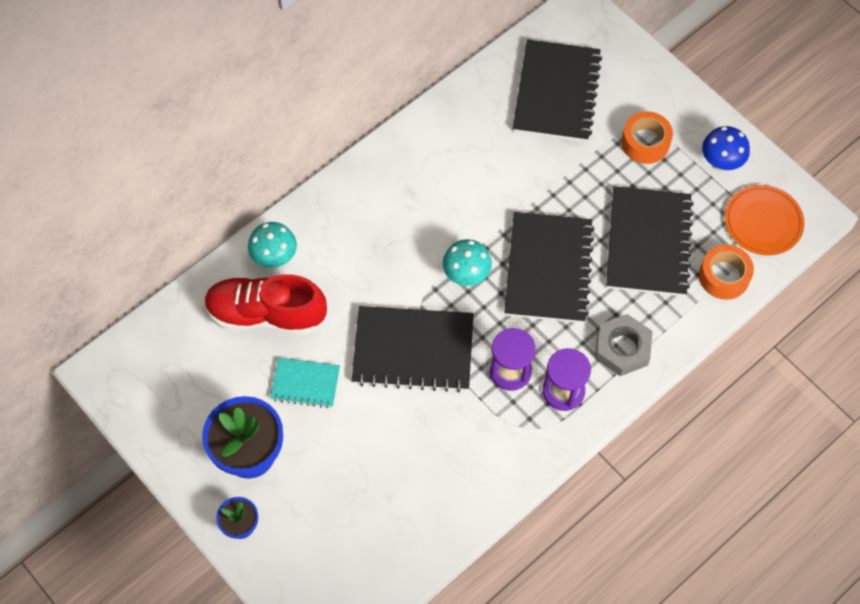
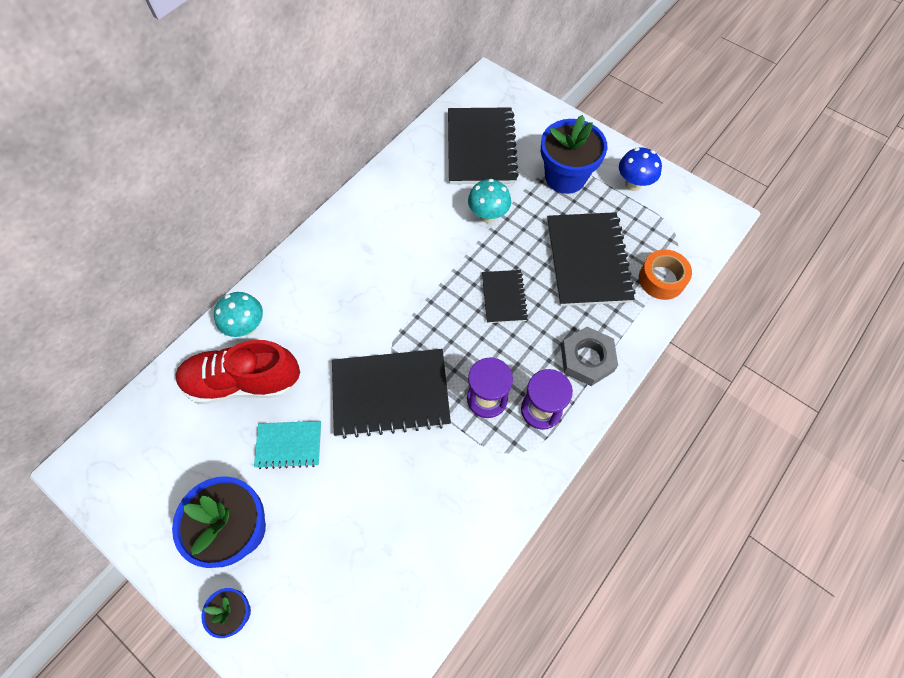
camera: 10 degrees left, 0 degrees up
turquoise mushroom [443,239,492,286] -> turquoise mushroom moved to [468,179,511,223]
black notebook [504,212,595,323] -> black notebook [482,270,528,323], size x0.54
orange tape [622,111,673,164] -> blue flower pot [541,115,607,194]
orange plate [725,185,804,256] -> none

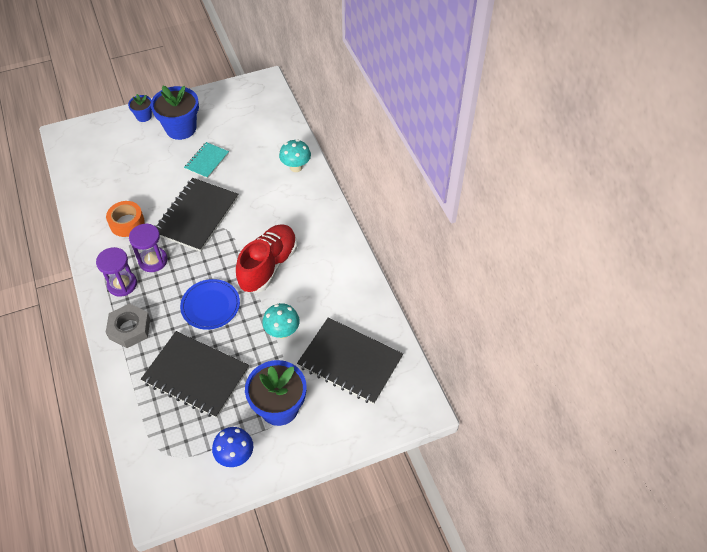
camera: 120 degrees right, 10 degrees down
red shoe [175,340,300,404] -> red shoe moved to [236,224,297,293]
black notebook [482,270,528,323] -> blue plate [180,279,240,330]
orange tape [639,249,692,300] -> orange tape moved to [106,201,145,237]

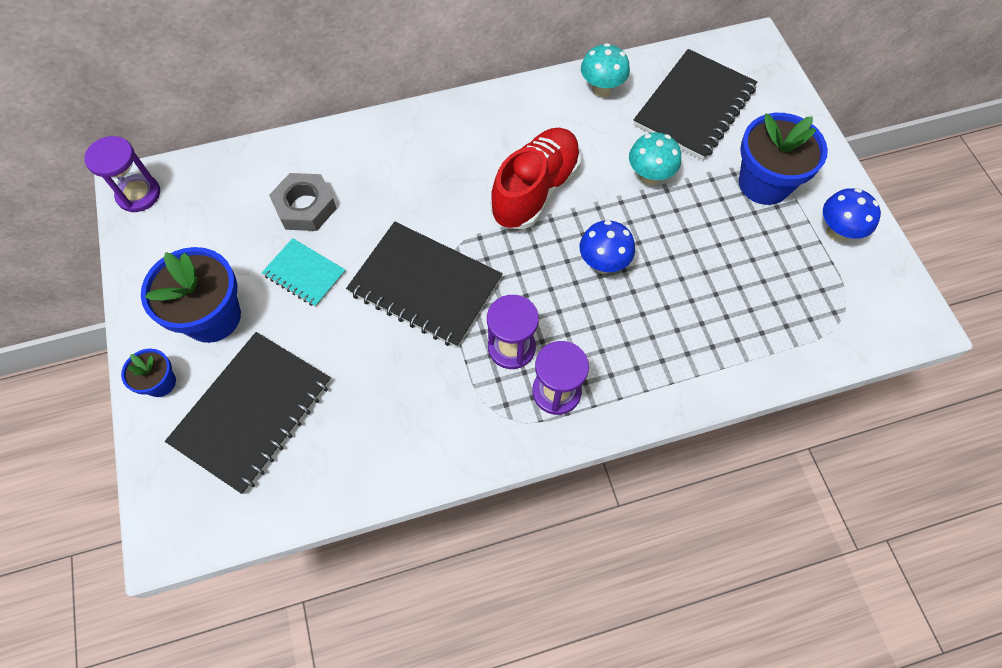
camera: 85 degrees left, 10 degrees up
orange tape [106,201,145,237] -> none
grey nut [106,303,150,348] -> grey nut moved to [269,173,337,231]
black notebook [141,331,249,418] -> black notebook moved to [165,332,331,494]
blue plate [180,279,240,330] -> blue mushroom [580,220,635,273]
red shoe [236,224,297,293] -> red shoe turned 90 degrees clockwise [490,128,581,229]
turquoise mushroom [279,139,311,172] -> turquoise mushroom moved to [581,43,630,97]
none -> purple hourglass [84,136,160,212]

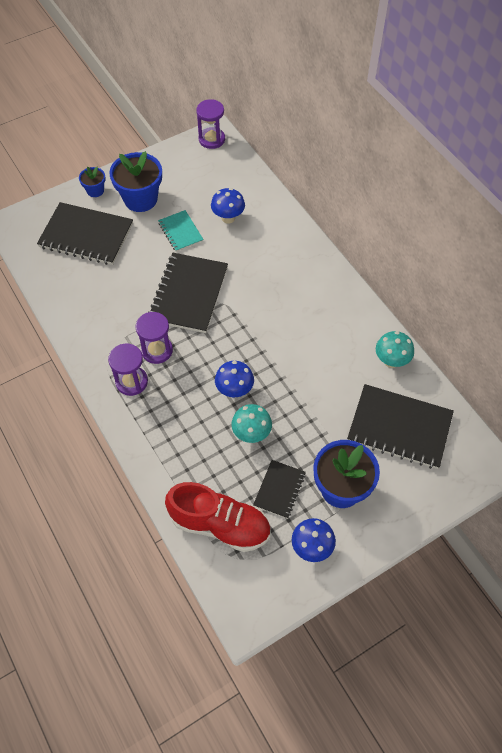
camera: 75 degrees right, 5 degrees down
turquoise notebook [262,238,346,307] -> turquoise notebook turned 45 degrees counterclockwise [158,210,204,252]
grey nut [269,173,337,231] -> blue mushroom [211,188,245,224]
red shoe [490,128,581,229] -> red shoe moved to [165,482,270,552]
turquoise mushroom [629,132,681,185] -> turquoise mushroom moved to [231,404,272,443]
none -> black notebook [253,460,306,519]

